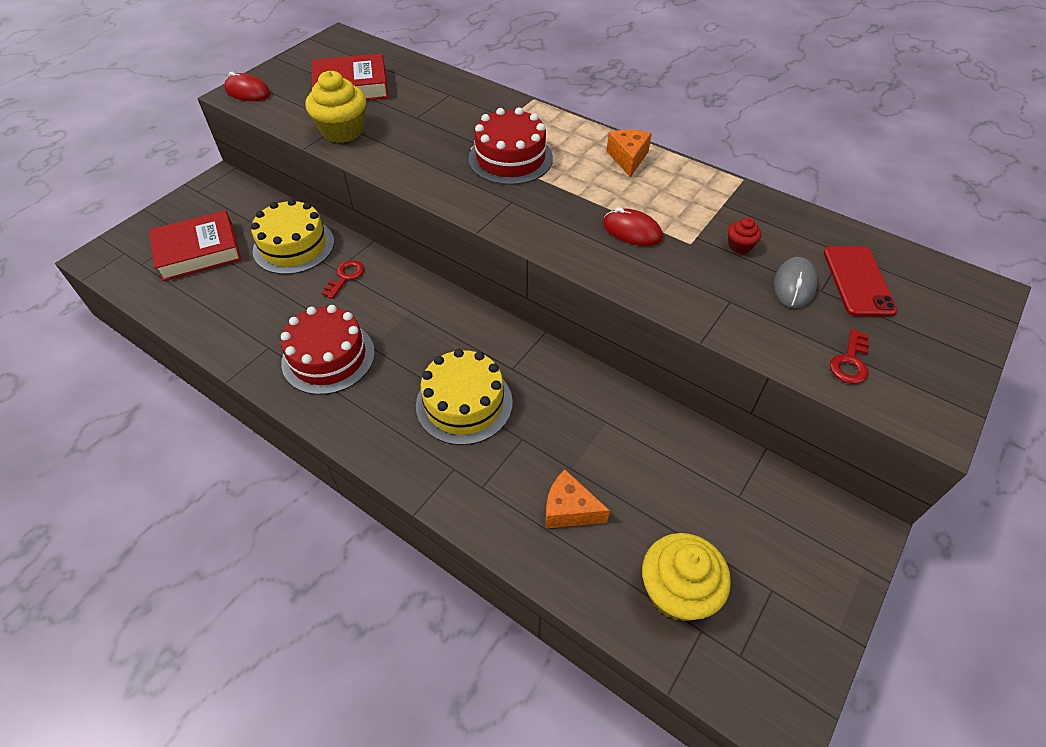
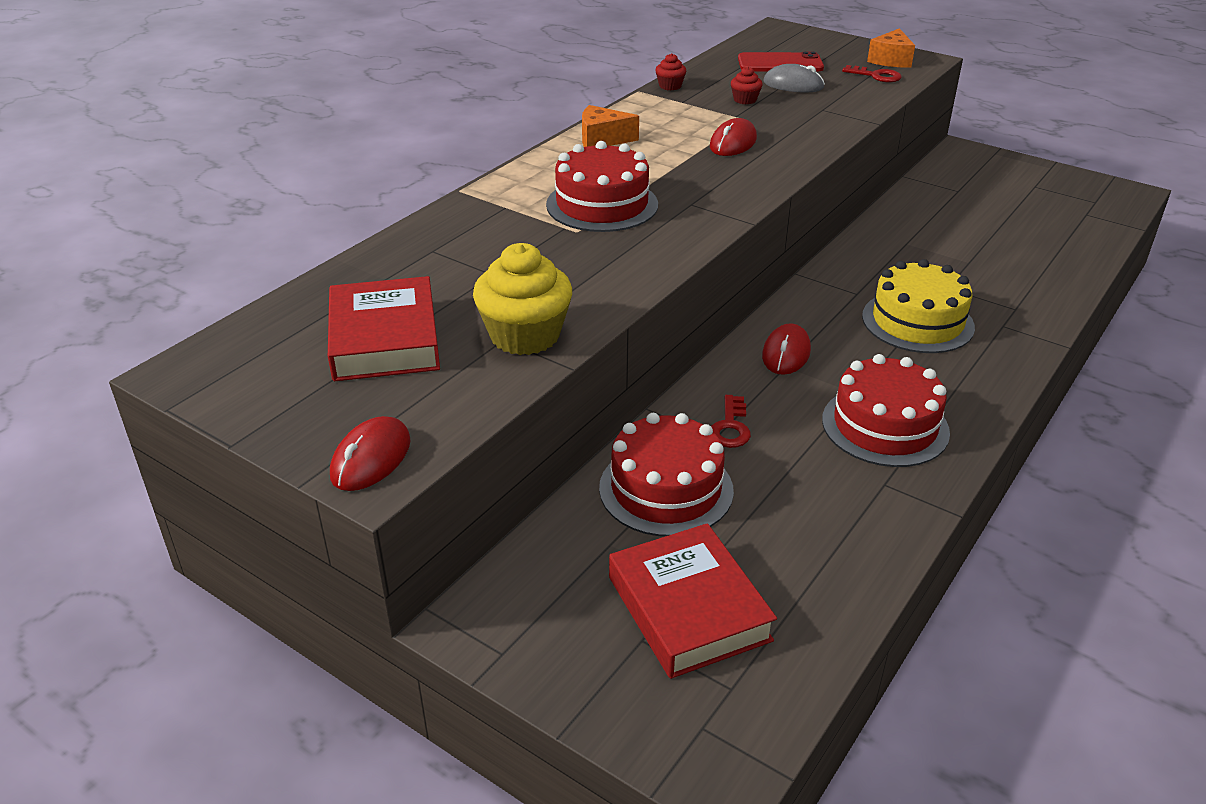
camera: 90 degrees left, 15 degrees down
yellow cake [251,199,334,275] -> red cake [599,413,734,537]
red key [322,260,364,299] -> red key turned 105 degrees counterclockwise [711,395,751,448]
orange cheese [546,470,610,528] -> orange cheese moved to [867,28,915,67]
yellow cupcake [642,533,731,621] -> none
none -> red cupcake [655,53,686,90]
none -> red mouse [762,323,811,375]

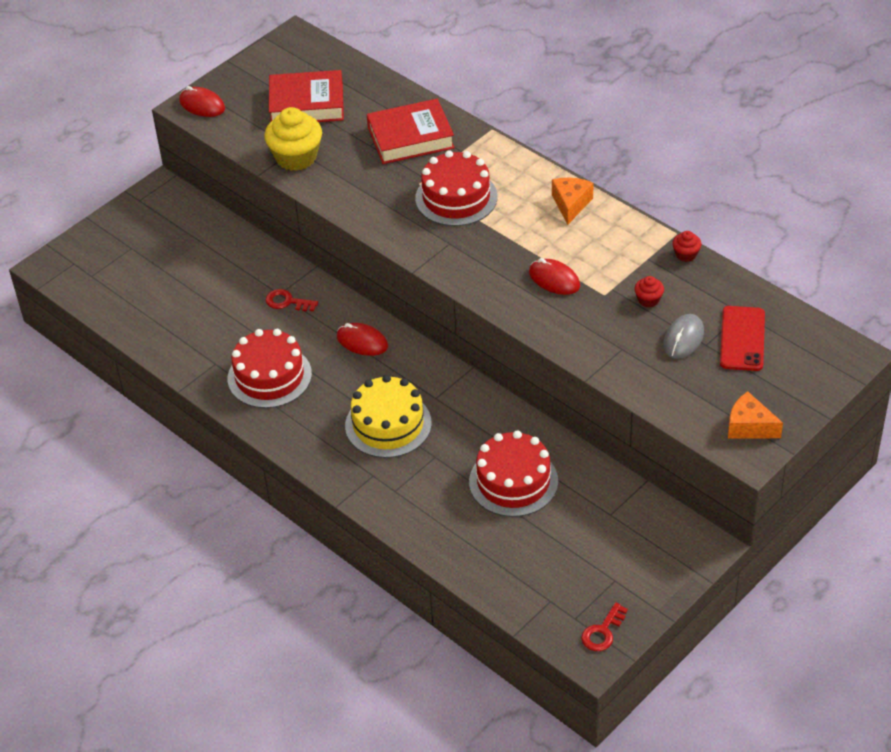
camera: 100 degrees right, 10 degrees up
red cake [599,413,734,537] -> red cake moved to [469,431,558,517]
red book [609,523,777,679] -> red book moved to [367,99,455,164]
red key [842,65,902,82] -> red key moved to [581,602,628,651]

